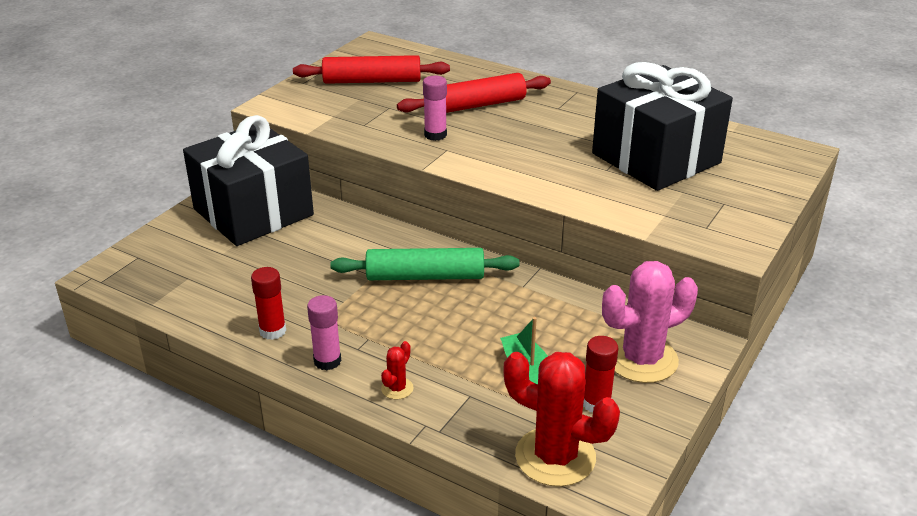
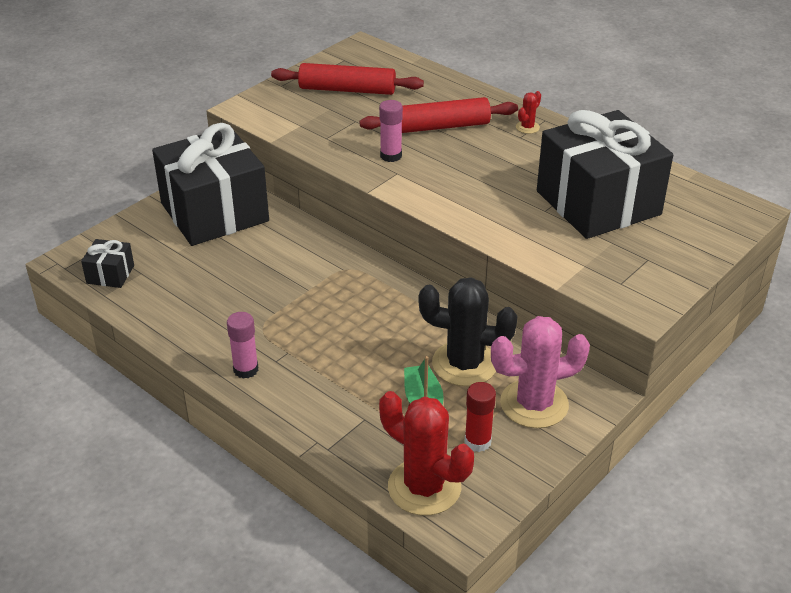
camera: 10 degrees right, 5 degrees up
red glue stick [251,267,286,340] -> none
green rolling pin [330,248,519,280] -> none
red cactus [381,341,414,400] -> red cactus moved to [516,91,541,134]
none -> black gift [81,239,134,288]
none -> black cactus [419,277,517,386]

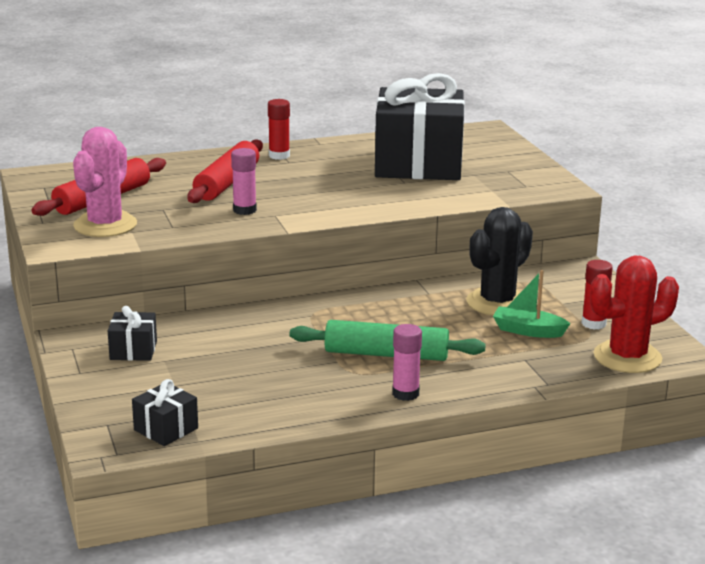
camera: 60 degrees left, 15 degrees down
black gift [152,123,269,246] -> black gift [108,306,157,361], size x0.41
pink cactus [491,316,590,428] -> pink cactus moved to [73,127,137,237]
red cactus [516,91,541,134] -> red glue stick [268,99,290,160]
none -> green rolling pin [290,320,486,361]

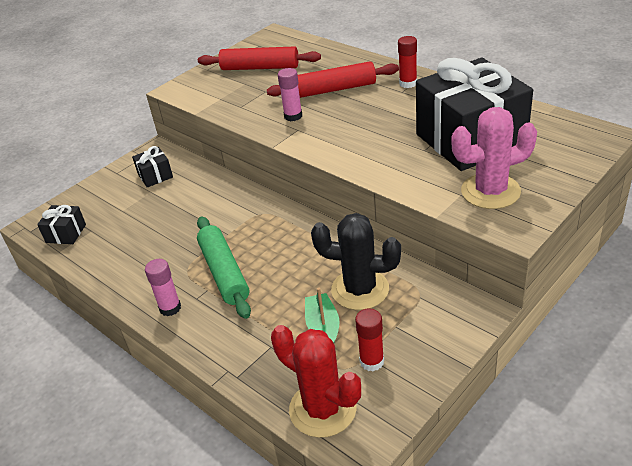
camera: 65 degrees right, 15 degrees up
pink cactus [73,127,137,237] -> pink cactus moved to [451,107,537,209]

